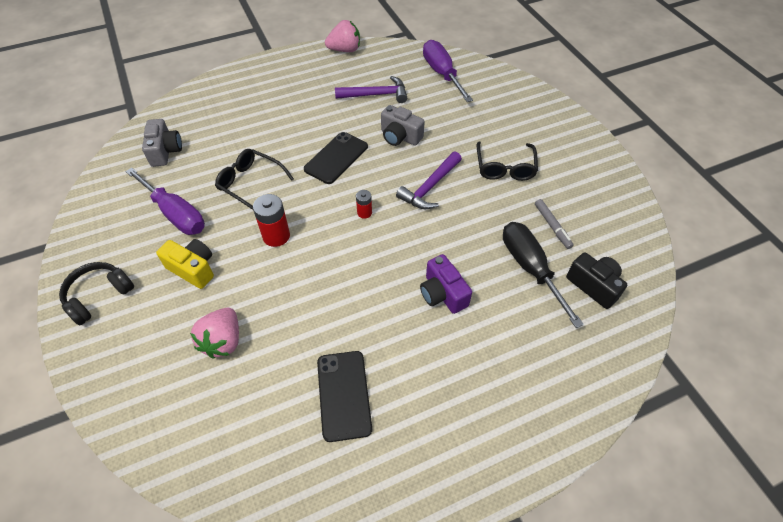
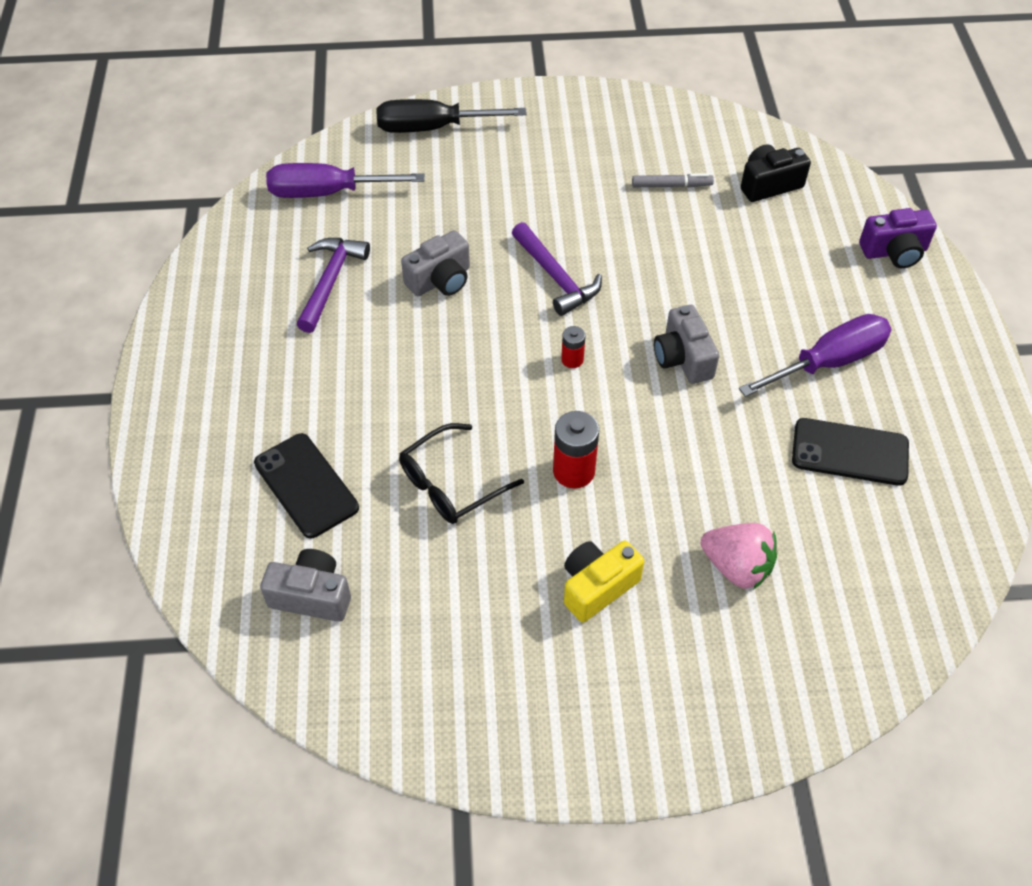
camera: 70 degrees left, 0 degrees up
black headphones [59,262,134,326] -> none
purple screwdriver [125,168,205,235] -> purple screwdriver moved to [739,314,892,397]
black phone [304,132,368,184] -> black phone moved to [254,433,359,538]
pink strawberry [325,20,360,52] -> none
purple camera [420,254,472,314] -> purple camera moved to [859,208,937,268]
black glasses [477,141,538,181] -> none
black screwdriver [503,222,584,328] -> black screwdriver moved to [376,99,527,133]
none -> grey camera [654,305,719,384]

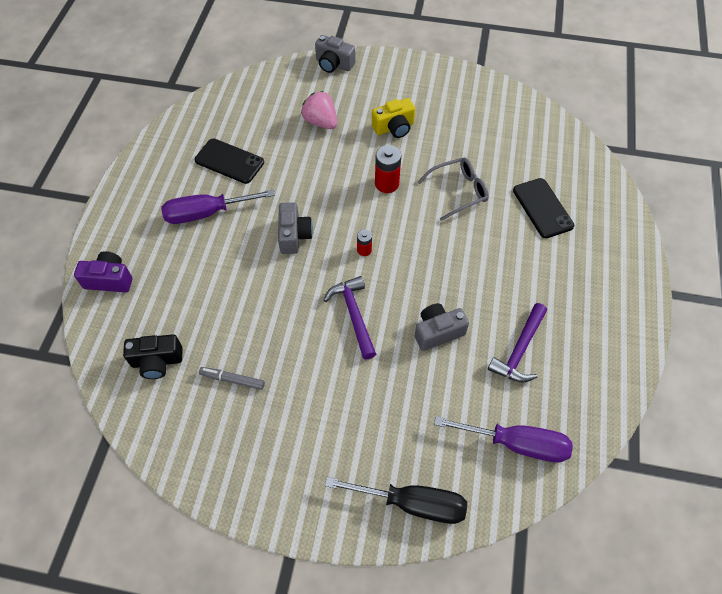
camera: 165 degrees left, 5 degrees up
grey camera [260,549,351,622] -> grey camera moved to [315,35,355,73]
black glasses [399,423,524,524] -> grey glasses [418,158,489,221]

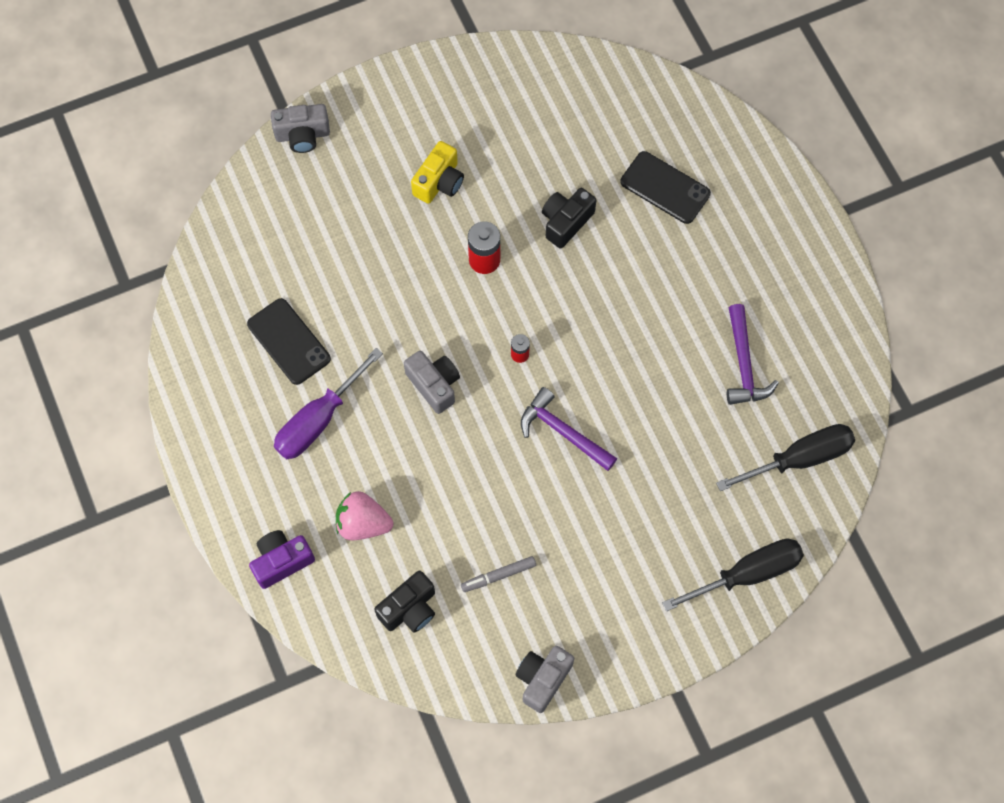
camera: 35 degrees left, 10 degrees up
black phone [194,139,264,184] -> black phone turned 60 degrees clockwise [247,298,331,385]
pink strawberry [301,91,337,129] -> pink strawberry moved to [336,491,393,540]
grey camera [415,303,469,351] -> grey camera moved to [515,646,574,713]
grey glasses [418,158,489,221] -> black camera [542,188,596,249]
purple screwdriver [434,416,573,463] -> black screwdriver [716,424,855,491]

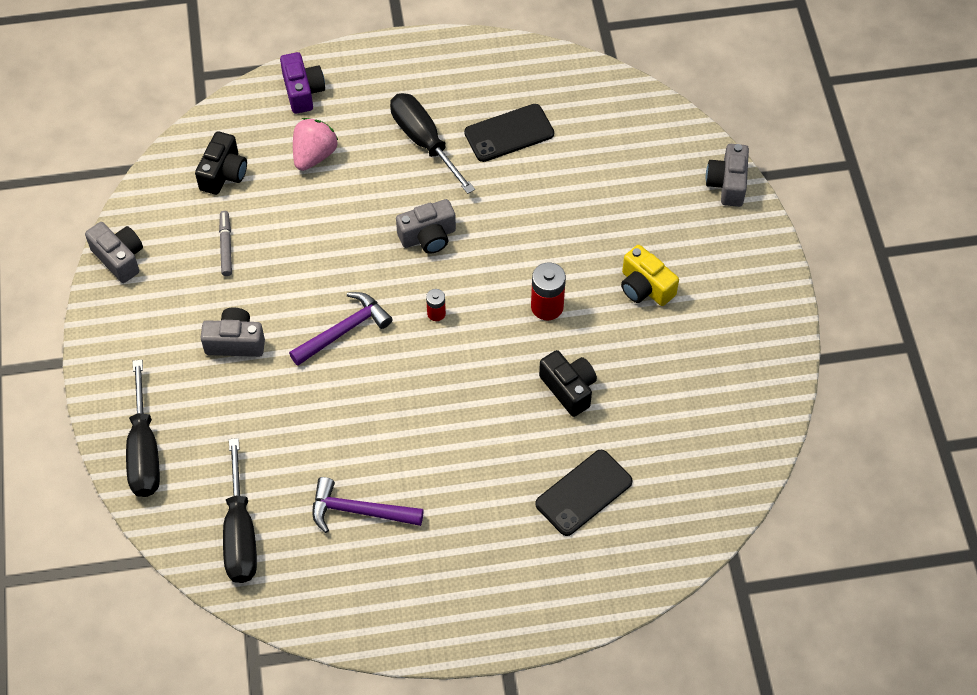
camera: 105 degrees right, 10 degrees down
purple screwdriver [274,348,383,459] -> black screwdriver [390,93,475,194]
black camera [374,571,435,633] -> black camera turned 135 degrees counterclockwise [195,131,247,195]
none -> grey camera [200,307,265,357]

